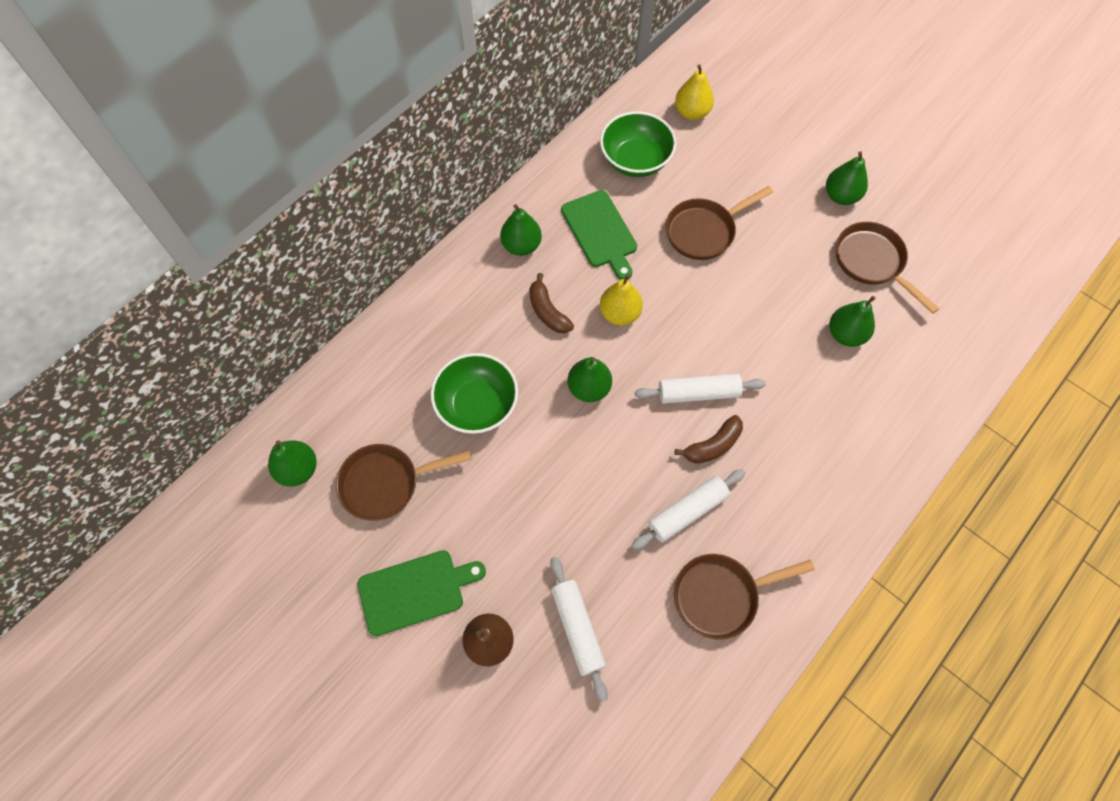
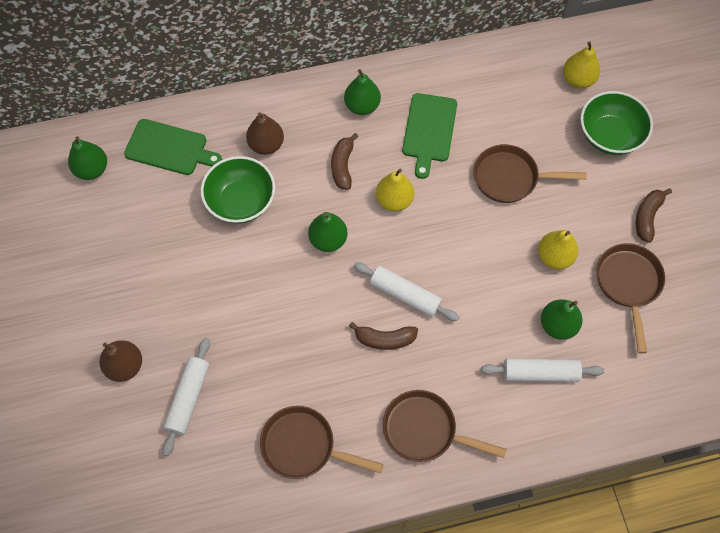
camera: 35 degrees right, 0 degrees up
brown pan [336,444,472,521] -> brown pan moved to [383,390,507,462]
green cutting board [358,550,486,636] -> green cutting board moved to [124,119,222,175]
green bowl [600,111,676,177] -> green bowl moved to [580,91,653,155]
white rolling pin [631,469,745,550] -> white rolling pin moved to [481,358,604,382]
green pear [826,151,868,205] -> brown banana [636,188,672,243]
none -> brown pear [246,112,284,155]
none -> yellow pear [538,230,578,270]

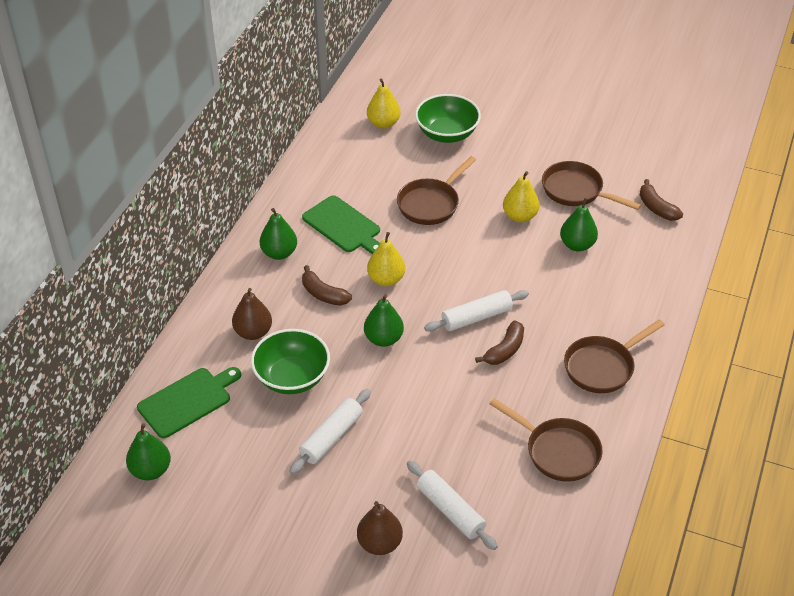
camera: 55 degrees left, 20 degrees down
brown pan [260,406,383,479] -> brown pan turned 105 degrees counterclockwise [489,398,603,482]
white rolling pin [481,358,604,382] -> white rolling pin moved to [290,389,371,474]
brown banana [636,188,672,243] -> brown banana moved to [640,179,683,221]

